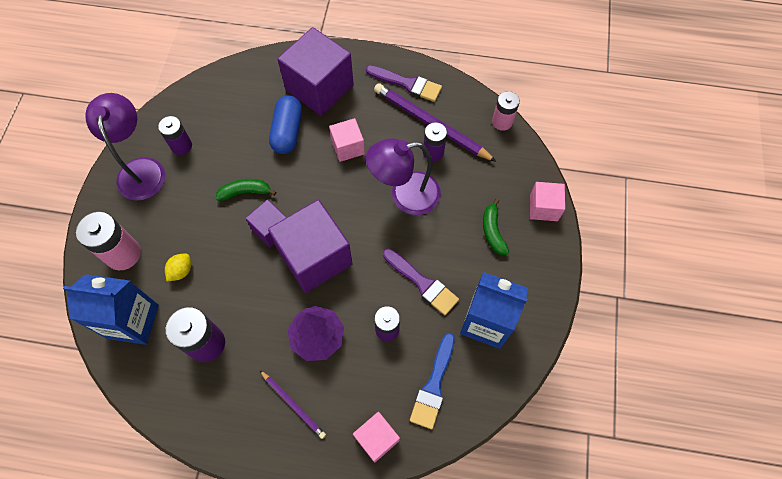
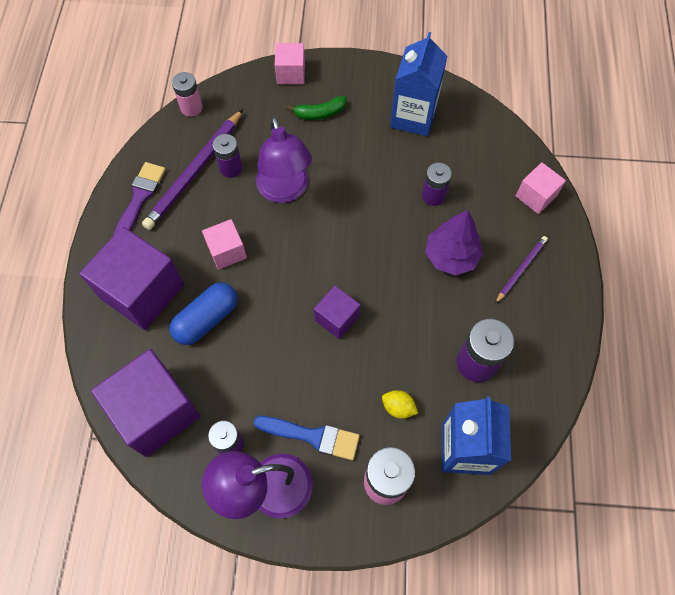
camera: 95 degrees left, 0 degrees up
green banana [216,179,276,201] -> none
purple cube [268,200,353,293] -> purple cube moved to [91,349,201,457]
blue capsule [269,95,302,154] -> blue capsule turned 45 degrees counterclockwise [170,282,237,345]
purple brush [383,248,459,316] -> none
blue brush [410,333,455,429] -> blue brush moved to [254,416,360,460]

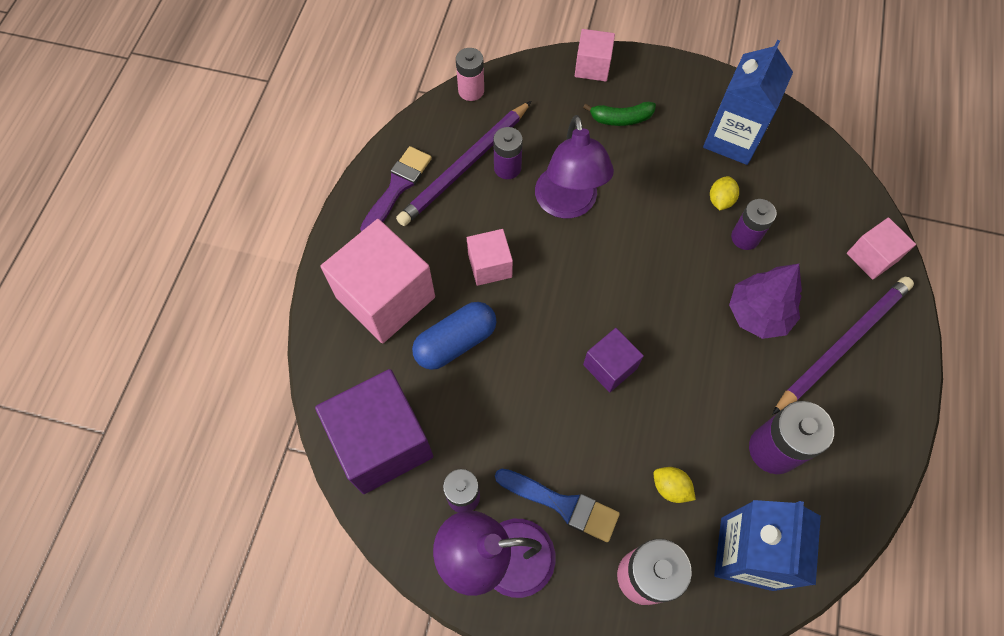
camera: 10 degrees right, 0 degrees up
purple cube [79,227,184,330] -> pink cube [321,219,435,343]
purple pencil [495,236,548,304] -> purple pencil [772,277,914,415], size x1.87
none -> yellow lemon [710,176,739,210]

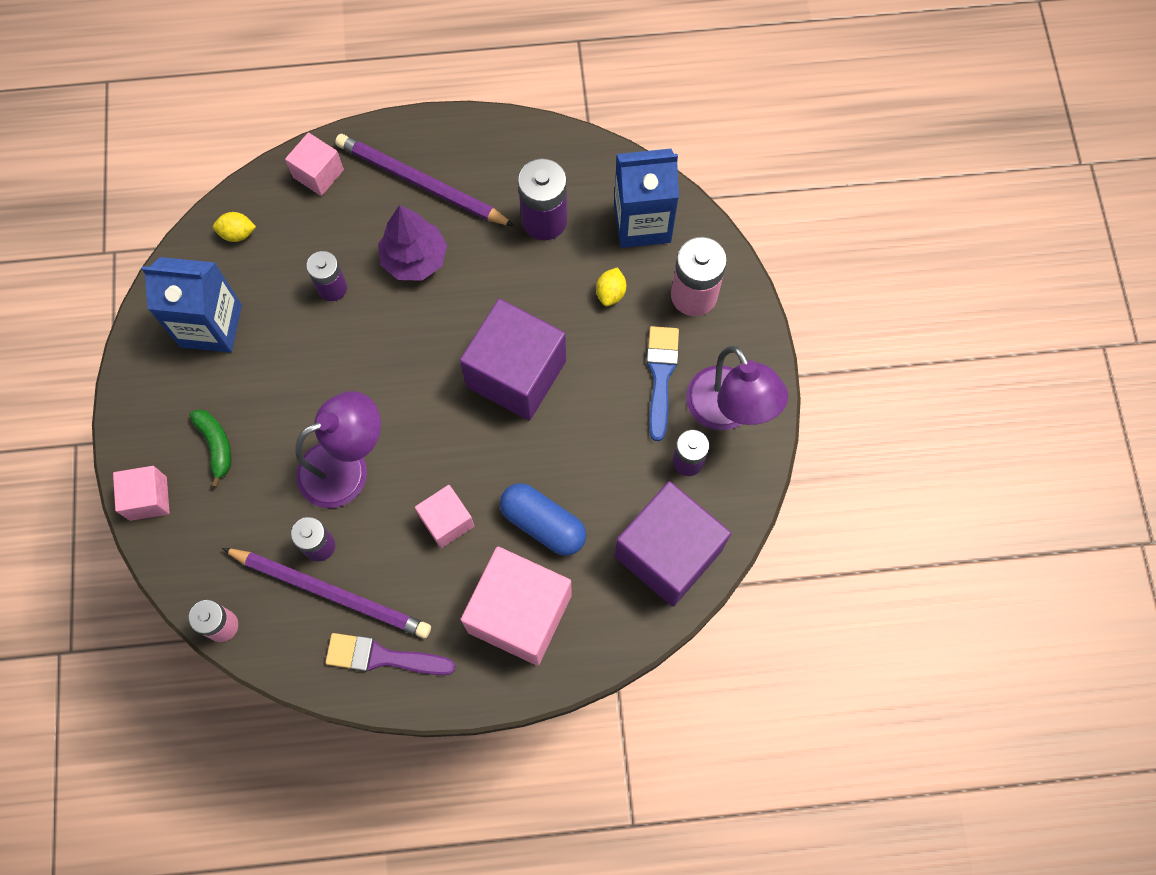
camera: 110 degrees left, 5 degrees up
purple cube [583,328,644,392] -> purple cube [460,299,566,420], size x1.91
yellow lemon [710,176,739,210] -> yellow lemon moved to [213,212,256,242]

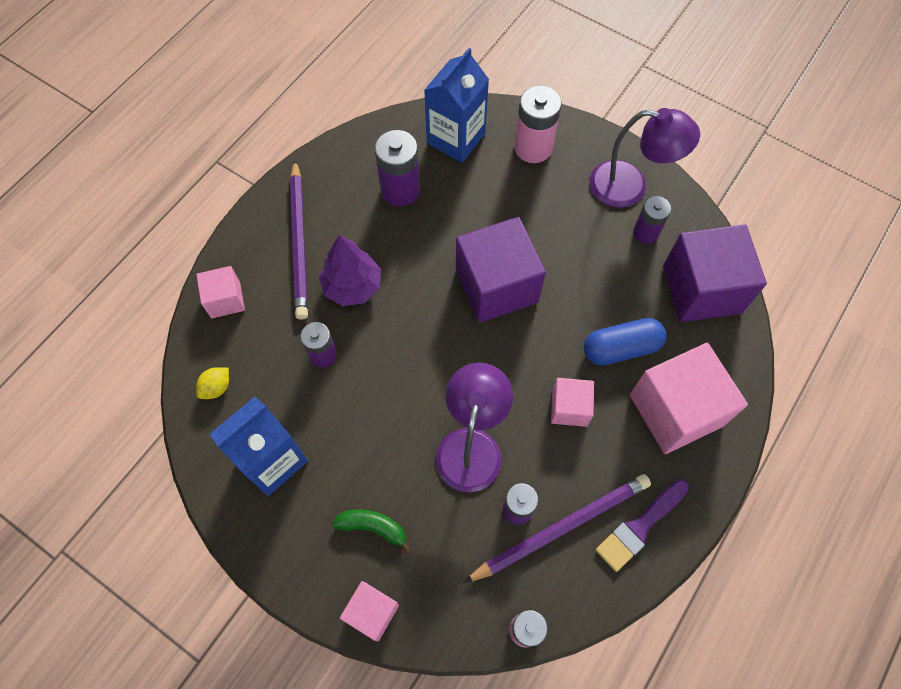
camera: 50 degrees left, 5 degrees down
purple pencil [335,134,514,226] -> purple pencil turned 75 degrees counterclockwise [290,160,308,320]
yellow lemon [596,267,626,306] -> none
blue brush [647,326,679,441] -> none

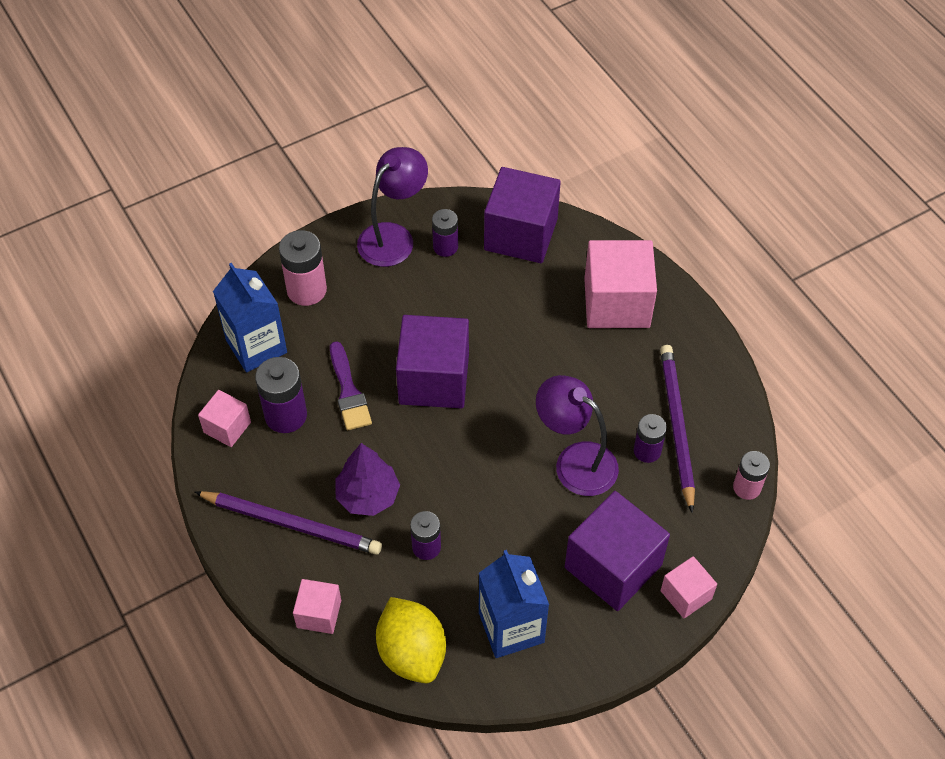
camera: 65 degrees left, 10 degrees down
yellow lemon [196,367,229,399] -> yellow lemon [376,597,446,683], size x2.24
green banana [332,510,411,554] -> purple cube [565,491,670,611]
pink cube [551,378,594,427] -> pink cube moved to [198,390,251,447]
blue capsule [584,318,666,365] -> none
purple brush [596,479,689,572] -> purple brush moved to [330,341,372,430]

